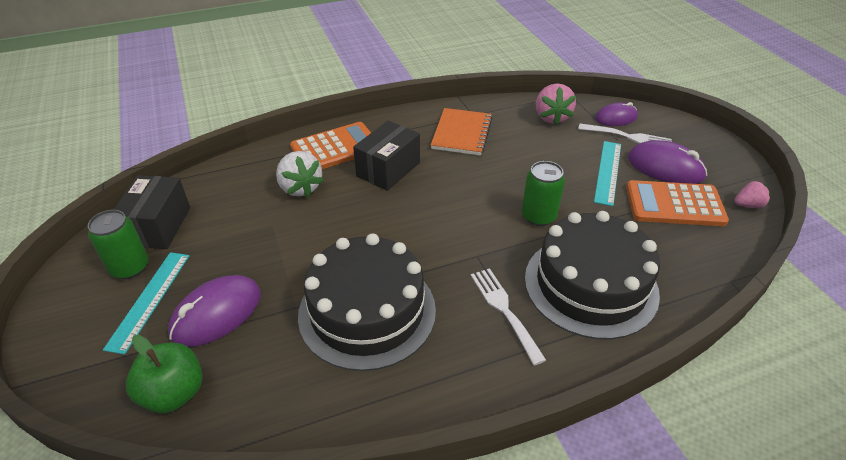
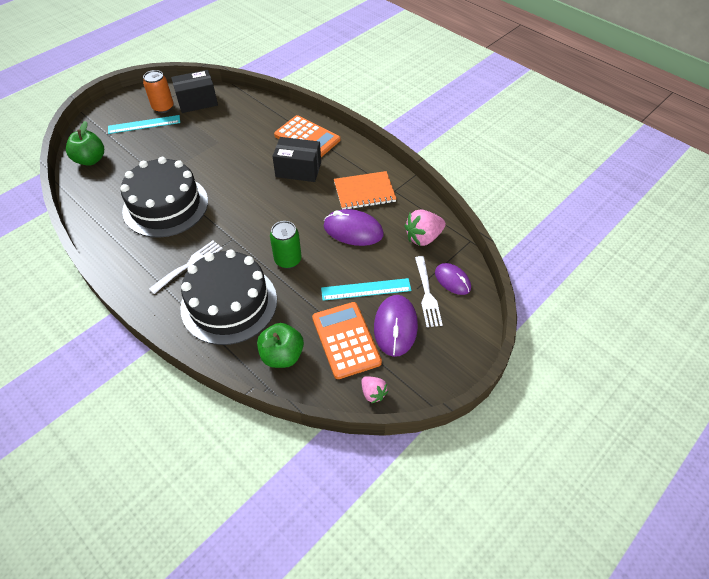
camera: 65 degrees right, 10 degrees up
green can [88,210,148,279] -> orange can [143,70,174,113]
purple mouse [168,275,261,347] -> purple mouse moved to [324,209,384,246]
white strawberry [276,151,324,197] -> none
none -> green apple [257,323,304,368]

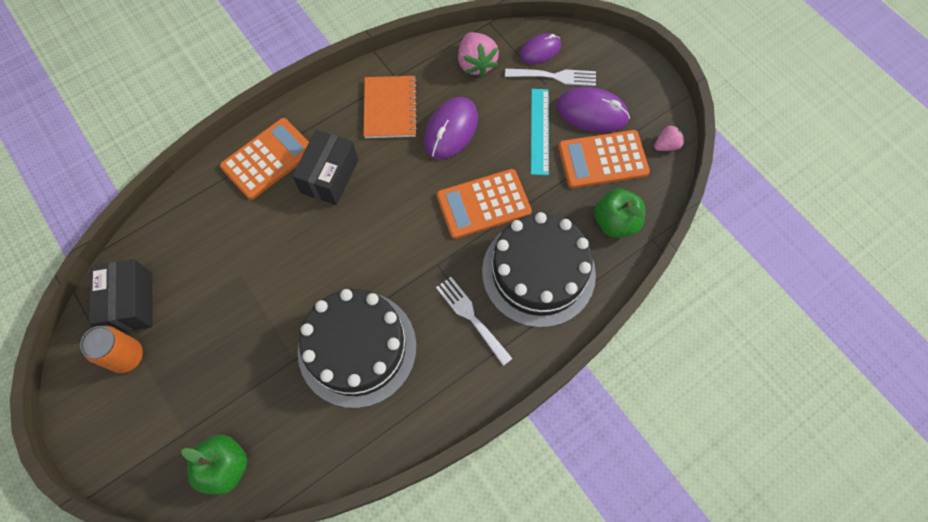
camera: 80 degrees left, 15 degrees up
turquoise ruler [108,115,180,134] -> none
green can [270,221,302,269] -> orange calculator [437,169,532,239]

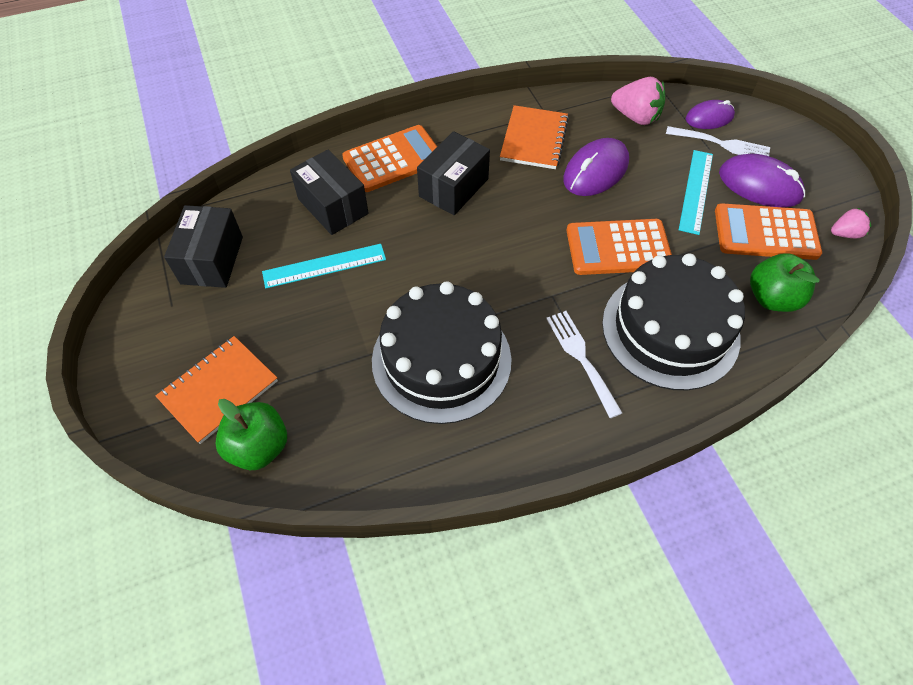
camera: 15 degrees right, 10 degrees down
orange can [80,326,143,373] -> none
pink strawberry [458,32,499,77] -> pink strawberry turned 60 degrees counterclockwise [611,77,665,125]
none -> orange notebook [156,336,278,444]
none -> turquoise ruler [262,244,386,288]
none -> black box [290,149,368,235]

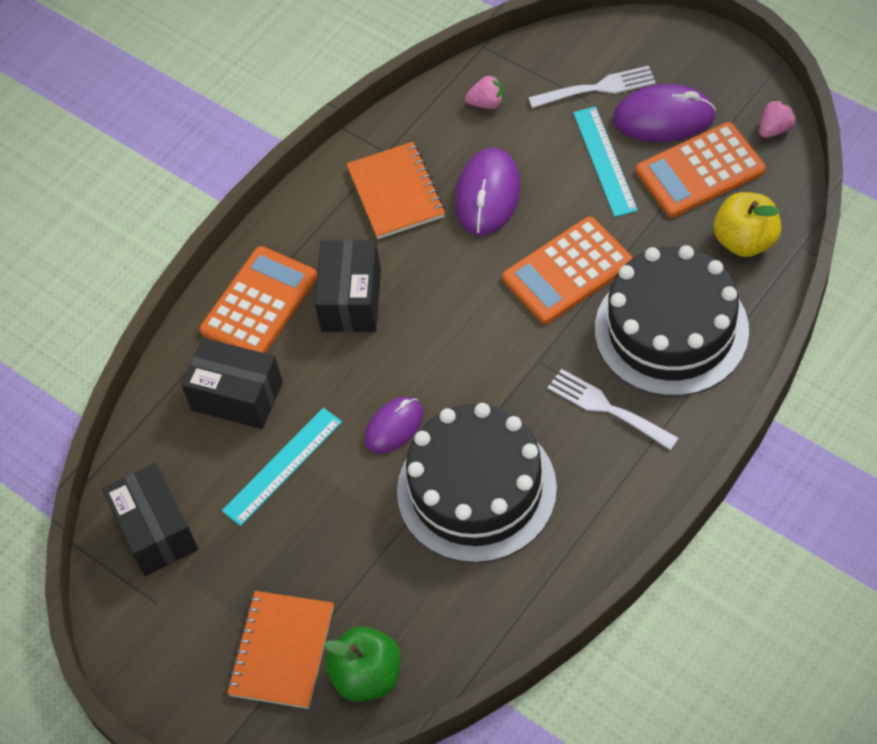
camera: 25 degrees left, 0 degrees up
pink strawberry [611,77,665,125] -> pink strawberry [465,75,504,109], size x0.59
purple mouse [686,100,735,129] -> purple mouse moved to [364,397,423,454]
green apple [750,253,820,312] -> yellow apple [714,192,782,257]

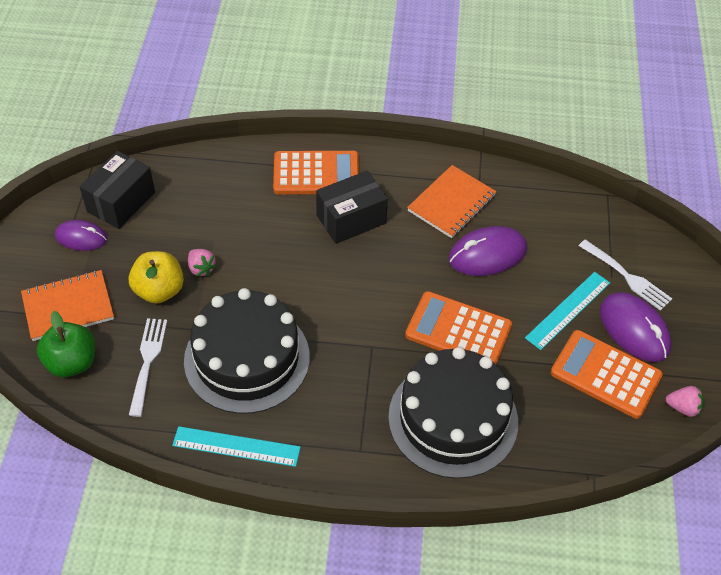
camera: 50 degrees right, 5 degrees down
black box [181,338,283,429] -> none
turquoise ruler [222,408,342,526] -> turquoise ruler moved to [172,426,301,467]
purple mouse [364,397,423,454] -> purple mouse moved to [55,220,107,251]
pink strawberry [465,75,504,109] -> pink strawberry moved to [188,249,217,276]
white fork [548,369,679,450] -> white fork moved to [129,318,167,417]
yellow apple [714,192,782,257] -> yellow apple moved to [129,251,184,304]

